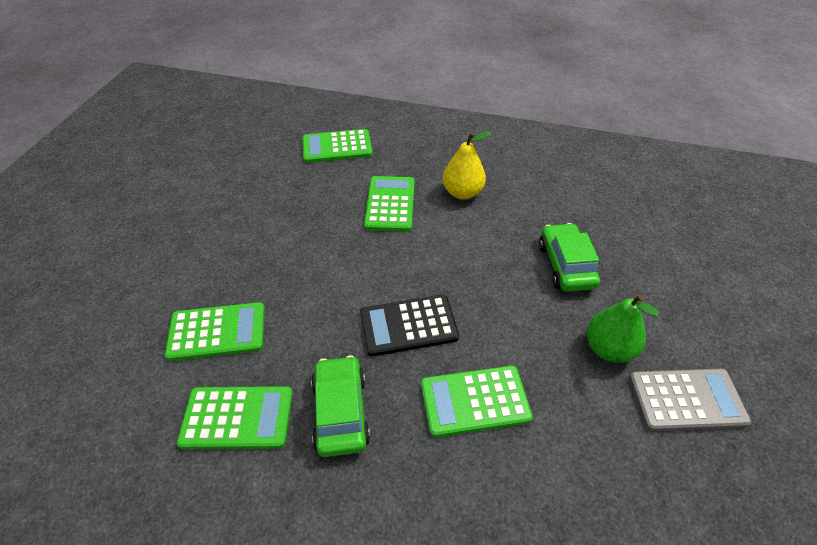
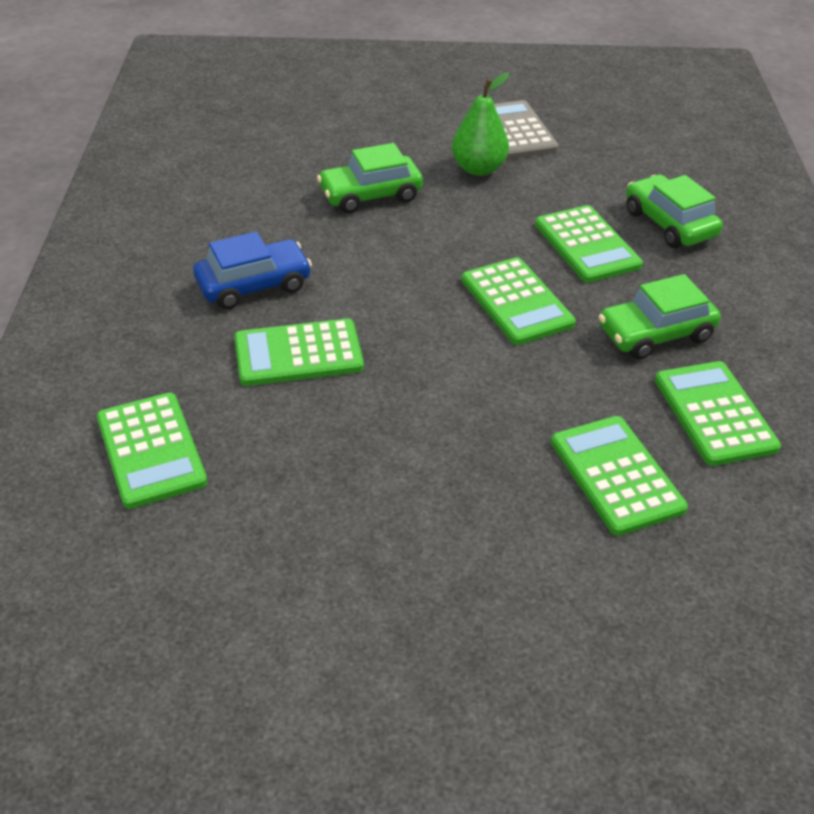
camera: 105 degrees left, 5 degrees down
black calculator [360,295,459,356] -> green calculator [461,257,576,345]
yellow pear [443,131,491,199] -> blue car [193,232,312,309]
none -> green car [626,175,723,248]

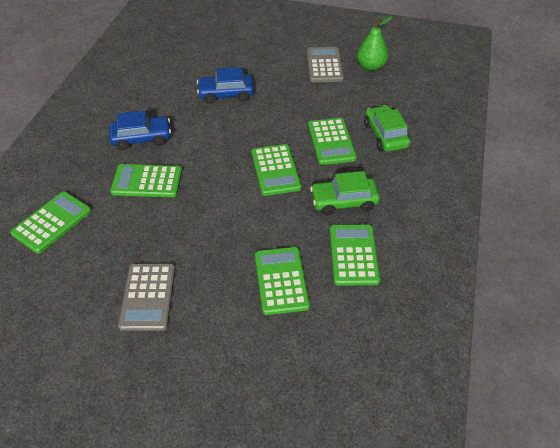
camera: 15 degrees right, 5 degrees up
green calculator [97,393,208,509] -> green calculator turned 135 degrees counterclockwise [11,191,91,254]
green car [317,143,423,213] -> blue car [197,67,254,104]
green pear [452,72,509,176] -> green pear moved to [357,16,392,71]
none -> grey calculator [118,263,175,331]

